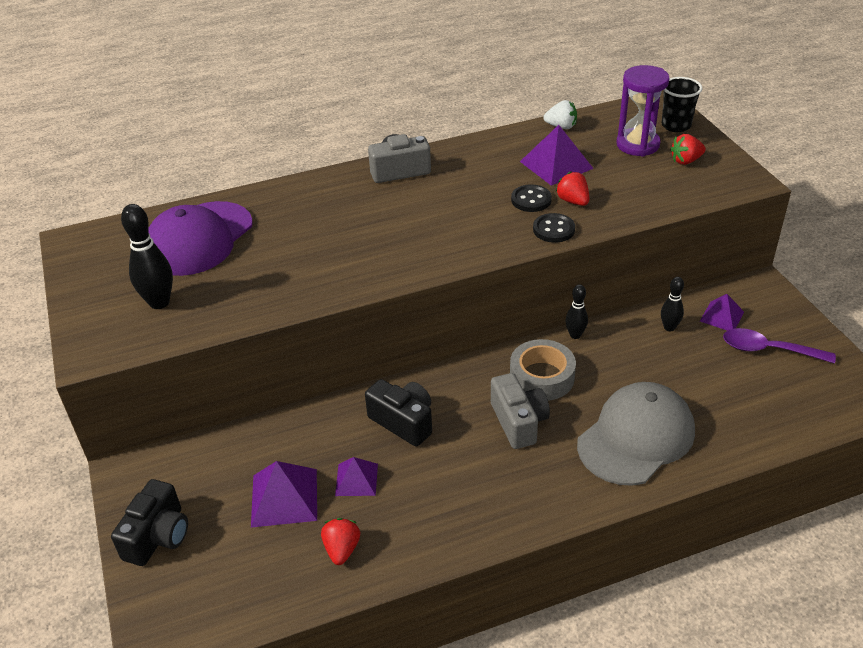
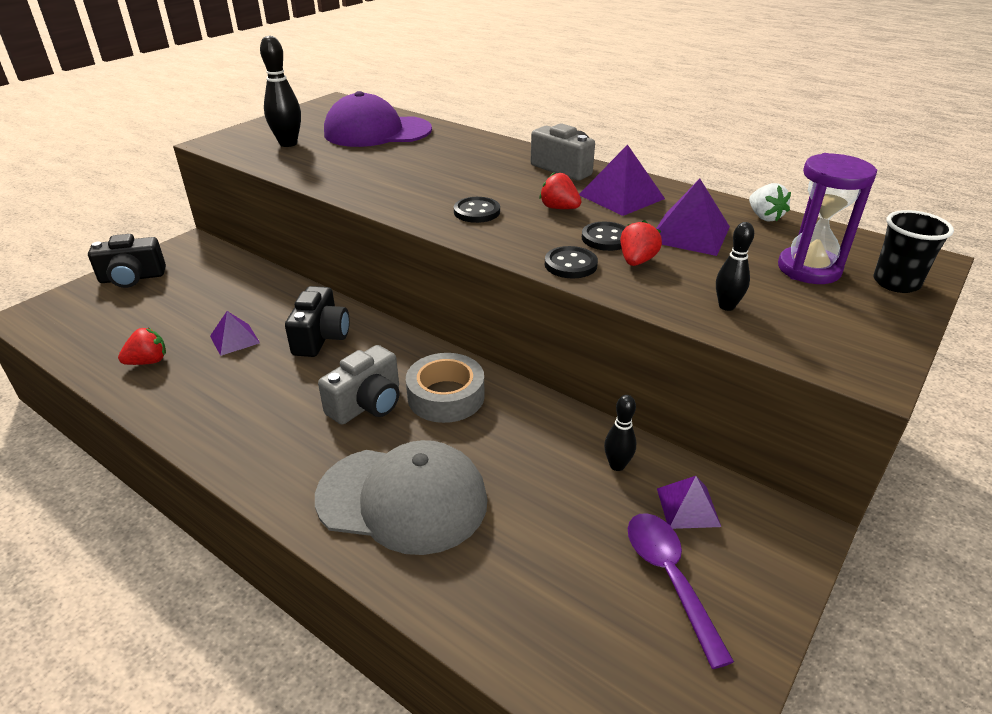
camera: 55 degrees right, 5 degrees down
purple pyramid [251,461,317,528] -> purple pyramid moved to [579,145,665,216]
black bowling pin [565,284,588,339] -> black bowling pin moved to [716,222,754,311]
red strawberry [670,134,706,165] -> red strawberry moved to [540,172,582,209]
none -> black button [454,197,500,223]

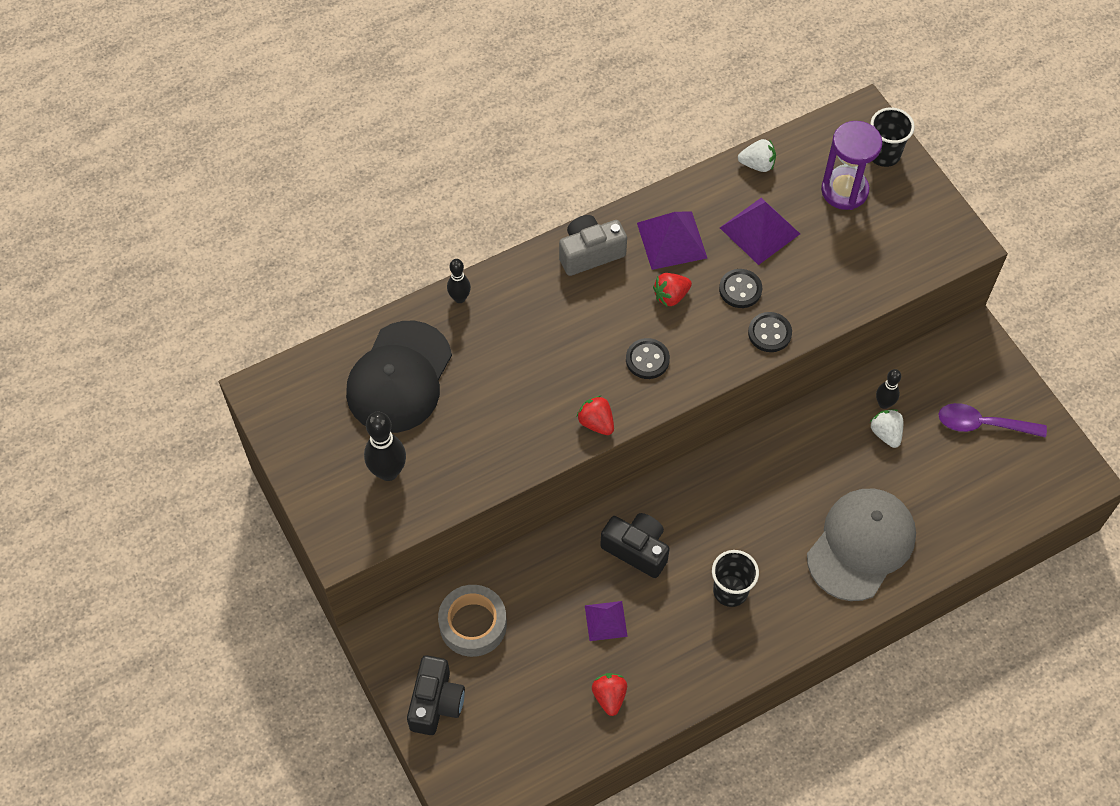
camera: 65 degrees left, 25 degrees up
grey camera [318,345,399,425] -> none
purple cap [324,91,432,147] -> black cap [346,321,452,433]
grey tape [406,353,485,423] -> grey tape moved to [438,585,507,657]
red strawberry [620,220,662,266] -> red strawberry moved to [577,395,614,435]
purple pyramid [657,476,721,529] -> none
black bowling pin [716,222,754,311] -> black bowling pin moved to [447,259,471,303]
none -> black cup [712,550,759,607]
none -> white strawberry [870,410,903,448]

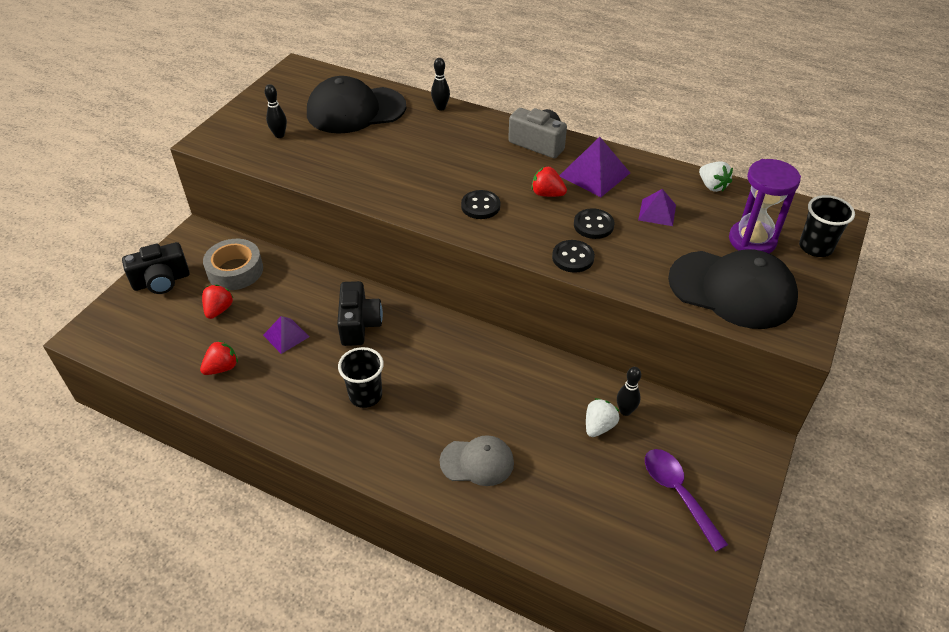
camera: 55 degrees right, 15 degrees down
black bowling pin [364,412,406,481] -> black bowling pin [265,84,287,138], size x0.60
red strawberry [577,395,614,435] -> red strawberry moved to [202,284,234,319]
purple pyramid [720,198,800,265] -> purple pyramid [638,189,676,226], size x0.63
grey cap [807,489,916,601] -> grey cap [440,435,514,486], size x0.58
none -> black cap [668,249,798,329]

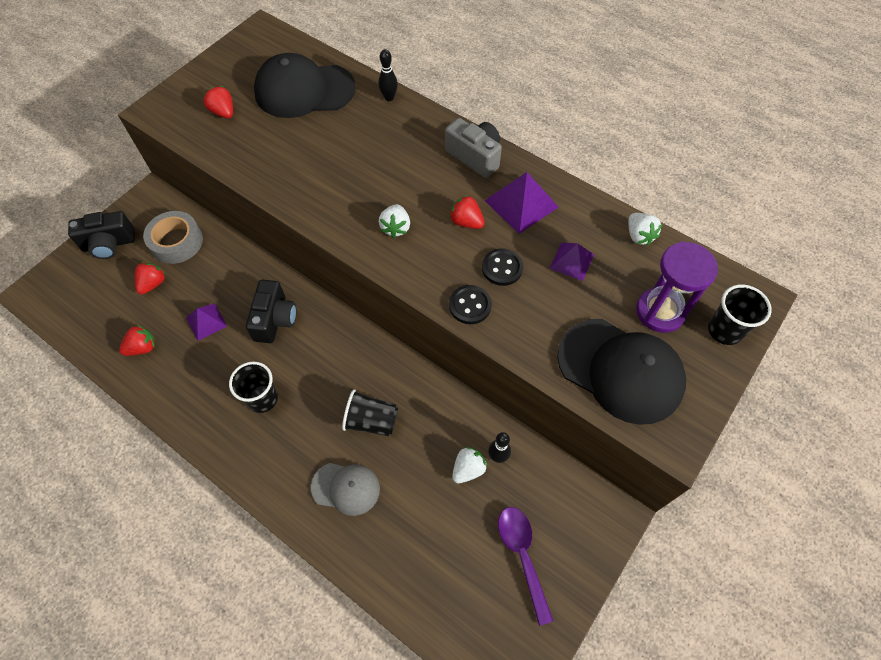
camera: 10 degrees right, 15 degrees up
black bowling pin [265,84,287,138] -> red strawberry [202,86,233,118]
black button [461,190,500,219] -> white strawberry [379,204,410,238]
none -> black cup [342,389,398,436]

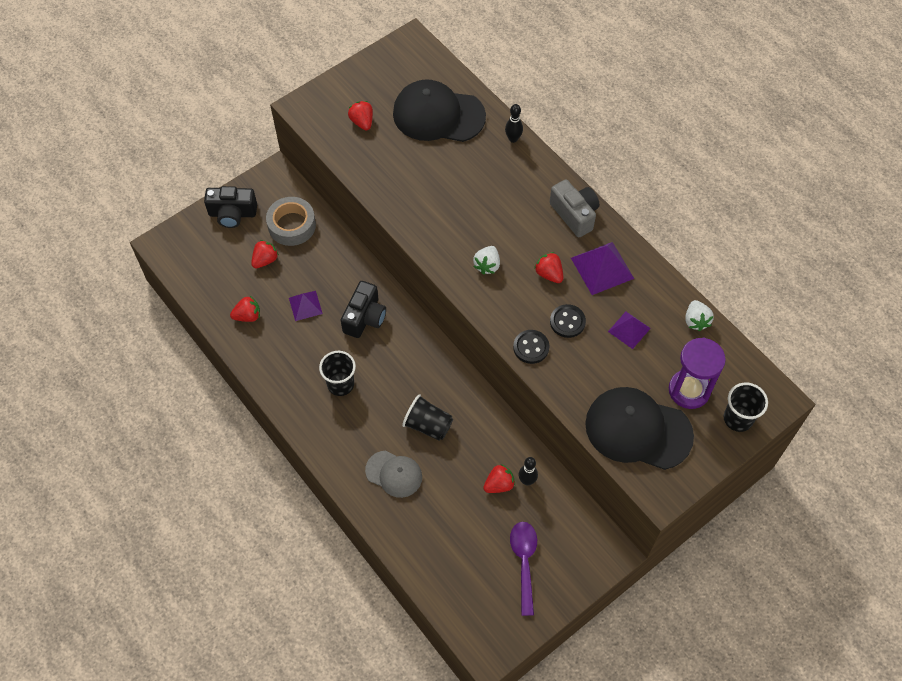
camera: 15 degrees right, 0 degrees up
white strawberry [452,447,487,483] -> red strawberry [483,464,515,493]
black cap [557,319,686,425] -> black cap turned 150 degrees clockwise [585,387,694,470]

